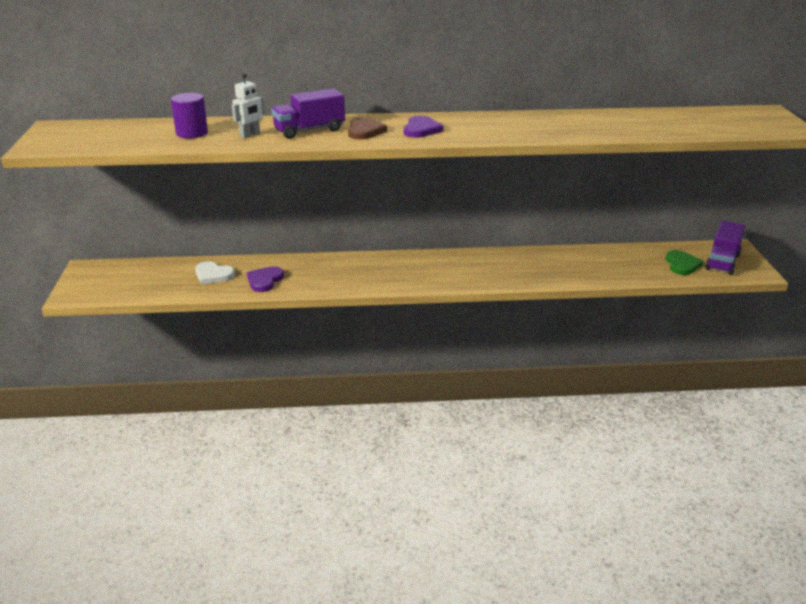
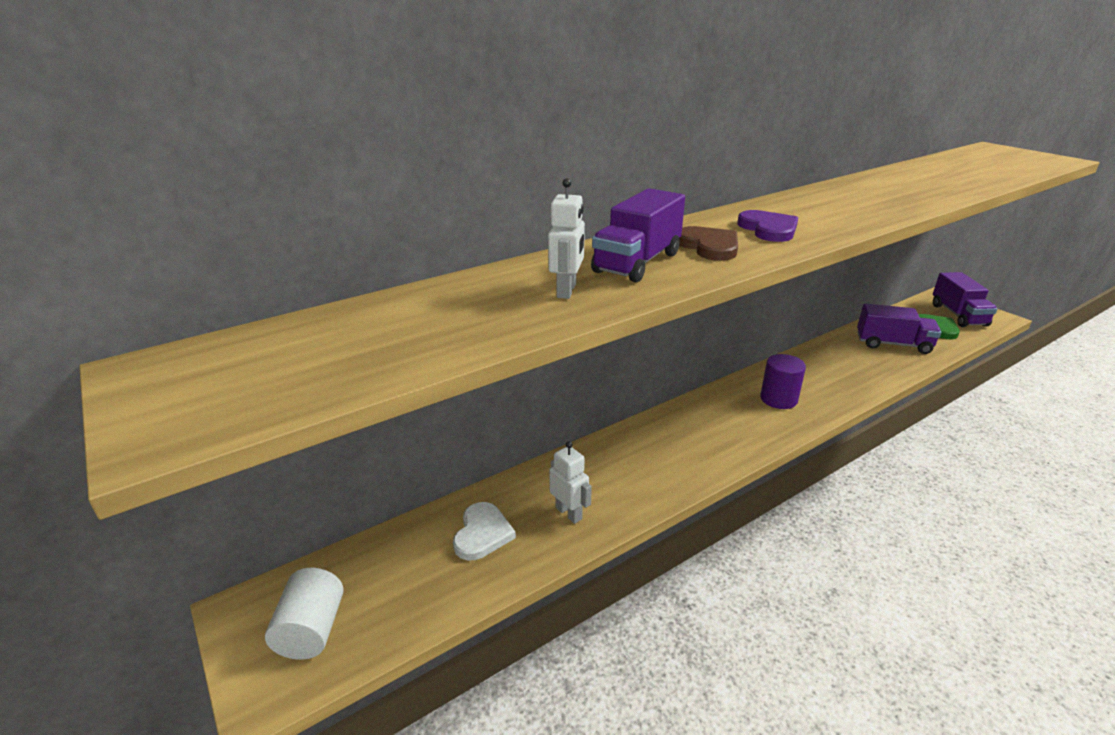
camera: 30 degrees left, 0 degrees up
purple cylinder [171,93,208,139] -> purple cylinder moved to [760,354,806,409]
white heart [195,261,235,284] -> white heart turned 75 degrees counterclockwise [453,502,516,560]
purple heart [247,266,284,292] -> white robot [549,441,592,524]
none -> white cylinder [265,568,344,660]
none -> purple truck [857,304,941,354]

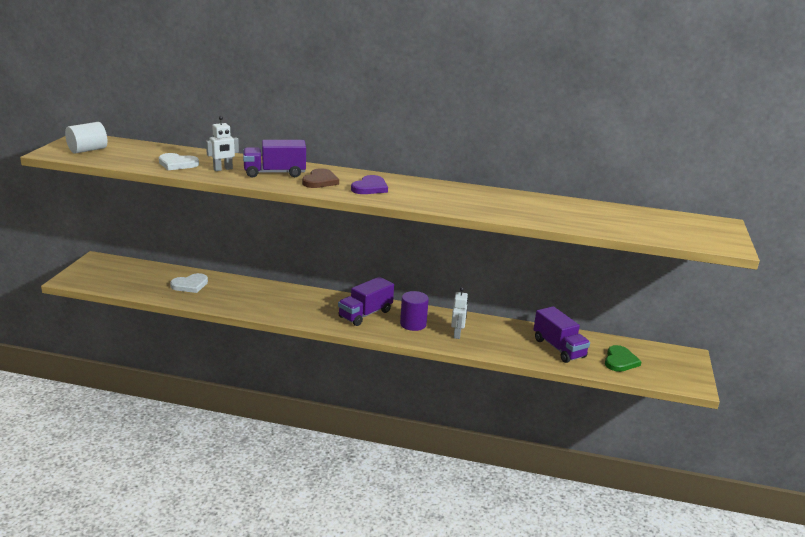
camera: 45 degrees right, 5 degrees down
white cylinder [265,568,344,660] -> white cylinder moved to [65,122,107,154]
white robot [549,441,592,524] -> white robot moved to [451,287,468,339]
purple truck [933,272,997,327] -> purple truck moved to [338,277,394,326]
none -> white heart [159,153,199,170]

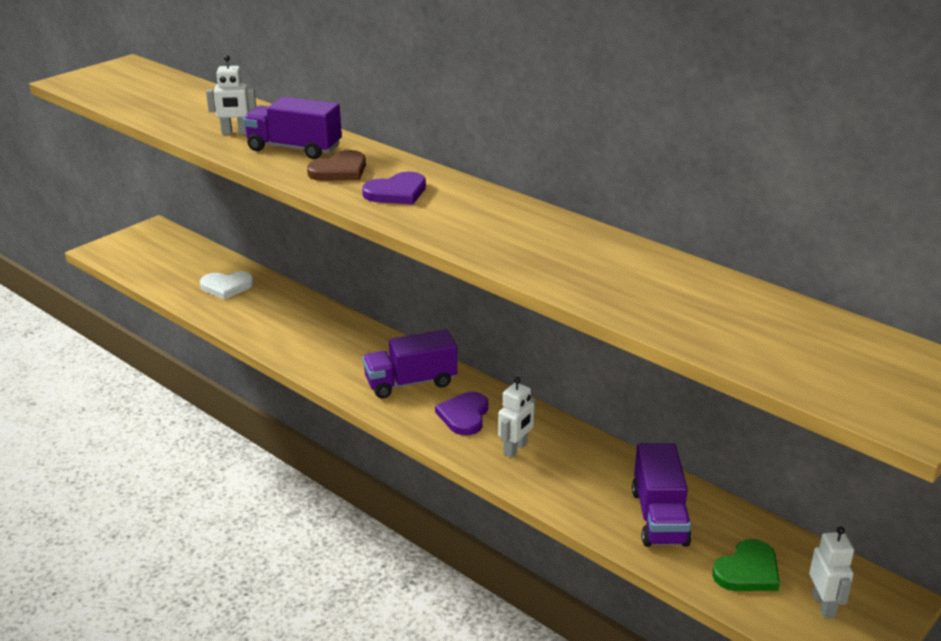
camera: 30 degrees right, 5 degrees up
white cylinder [65,122,107,154] -> none
white heart [159,153,199,170] -> none
purple cylinder [400,291,429,331] -> purple heart [435,392,488,435]
none -> white robot [809,526,854,618]

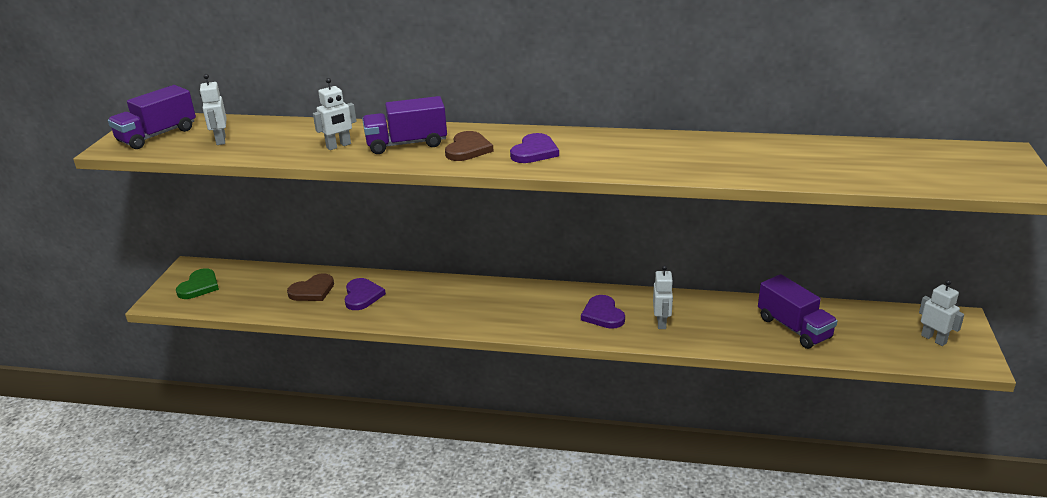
camera: 30 degrees left, 0 degrees up
white heart [200,272,254,300] -> brown heart [287,273,334,301]
purple truck [363,329,457,398] -> purple truck moved to [108,85,196,149]
green heart [712,539,780,591] -> green heart moved to [176,268,219,299]
none -> white robot [200,74,227,145]
none -> purple heart [344,278,386,310]

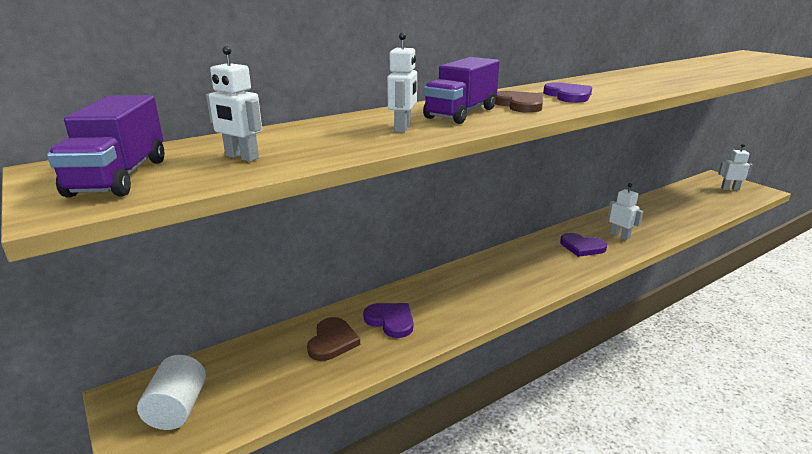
camera: 45 degrees left, 5 degrees down
green heart [176,268,219,299] -> white cylinder [137,355,206,430]
purple truck [758,274,838,349] -> none

